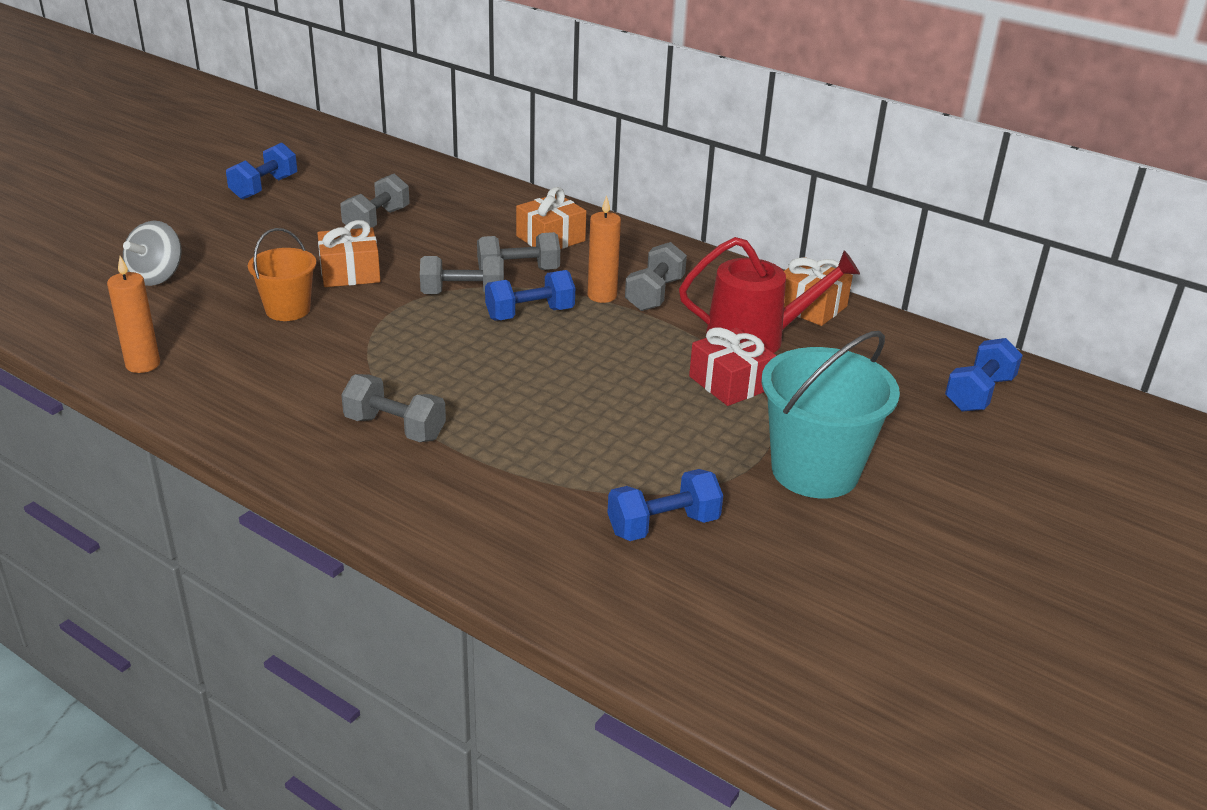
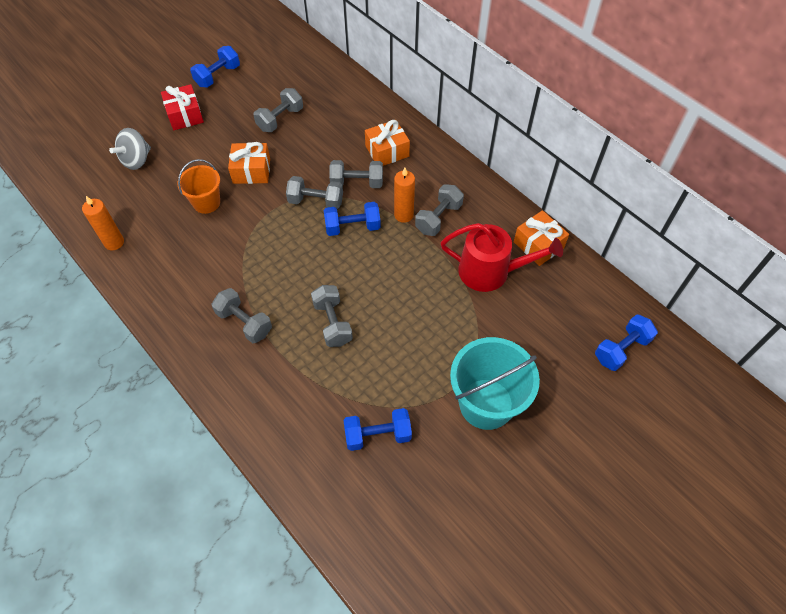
camera: 15 degrees right, 25 degrees up
red gift [689,327,776,406] -> red gift moved to [161,84,204,130]
none -> grey dumbbell [311,285,353,347]

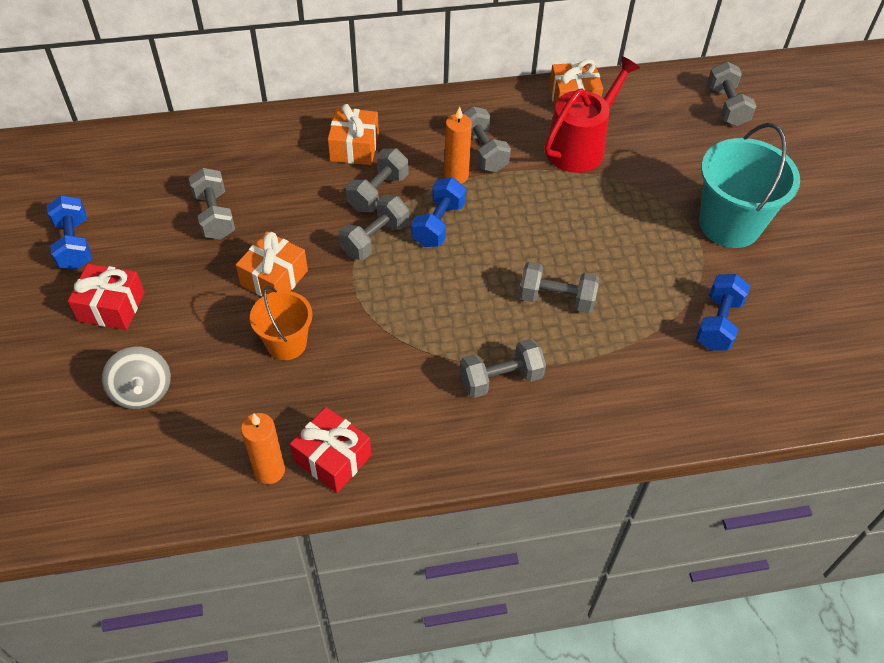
camera: 60 degrees left, 5 degrees down
blue dumbbell [595,314,658,371] -> grey dumbbell [707,62,756,126]
none -> red gift [290,407,371,493]

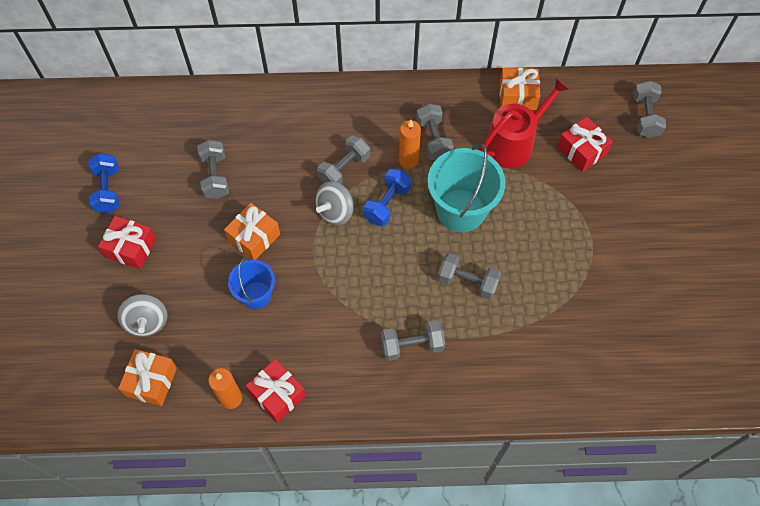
camera: 10 degrees right, 10 degrees up
orange bucket [250,286,312,360] -> blue bucket [228,258,275,309]
orange gift [328,104,379,165] -> orange gift moved to [118,349,177,406]
grey dumbbell [338,195,409,260] -> grey spinning top [315,181,354,226]
blue dumbbell [696,274,750,350] -> none
turquoise bucket [699,123,800,248] -> turquoise bucket moved to [428,143,505,233]
none -> red gift [557,117,613,172]

